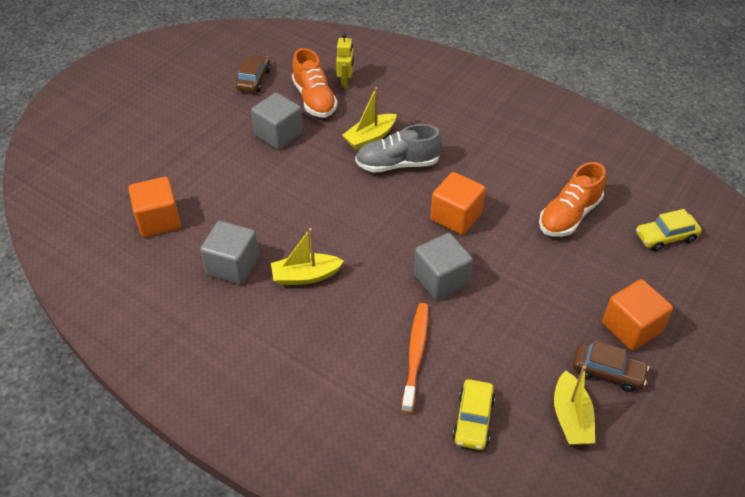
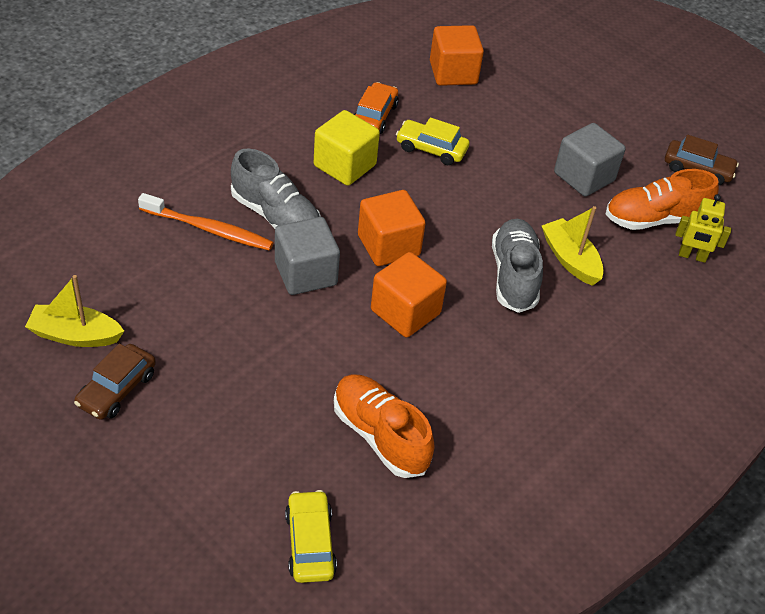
camera: 95 degrees right, 0 degrees up
grey cube [200,221,259,285] -> orange car [354,82,399,134]
yellow boat [271,228,344,285] -> yellow cube [314,110,380,186]
yellow car [452,379,495,450] -> yellow car moved to [396,117,469,165]
orange cube [602,279,673,351] -> orange cube moved to [358,190,426,266]
none -> grey shoe [231,149,321,229]

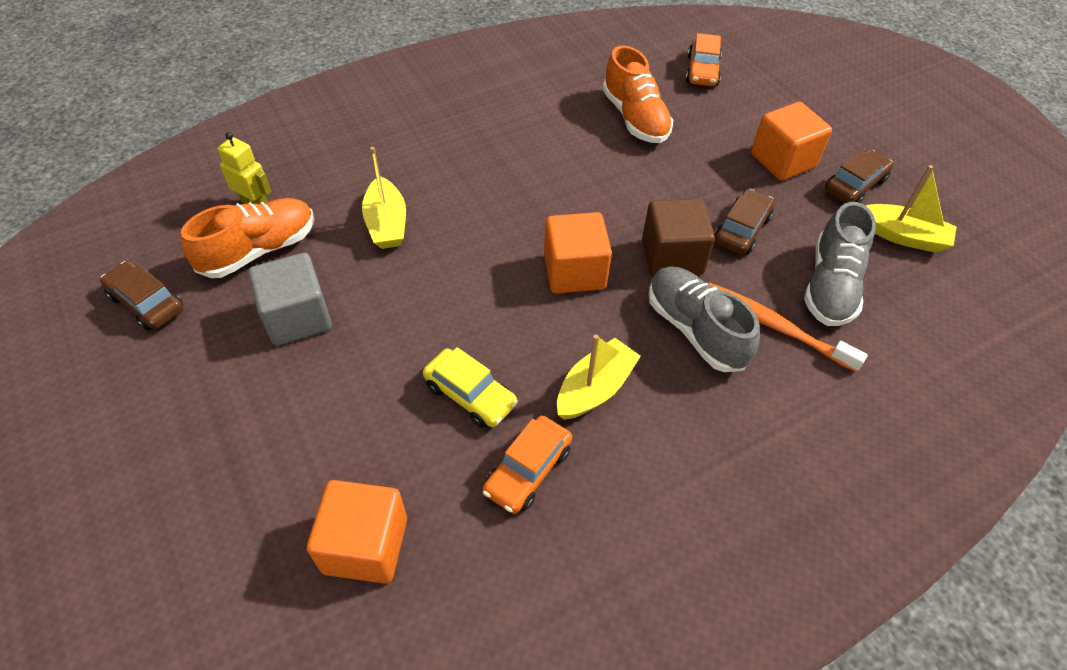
camera: 160 degrees left, 5 degrees up
grey cube [275,217,340,295] -> brown cube [642,199,715,277]
yellow car [285,490,337,583] -> orange car [686,33,722,86]
yellow cube [314,110,380,186] -> yellow boat [557,335,641,420]
orange cube [371,252,447,337] -> orange cube moved to [751,102,832,181]
grey shoe [492,219,543,313] -> grey shoe moved to [804,202,876,326]
orange shoe [606,169,719,230] -> orange shoe turned 45 degrees counterclockwise [181,198,314,278]
none -> brown car [714,189,775,255]

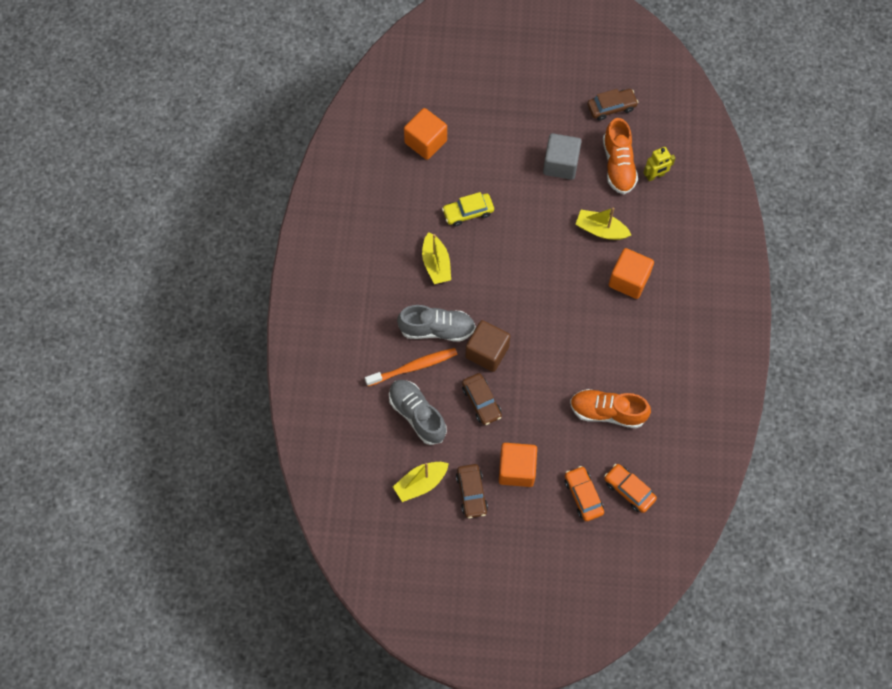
camera: 125 degrees right, 15 degrees up
orange car [483,416,572,514] -> orange car moved to [565,466,604,521]
orange cube [544,212,612,294] -> orange cube moved to [609,248,654,299]

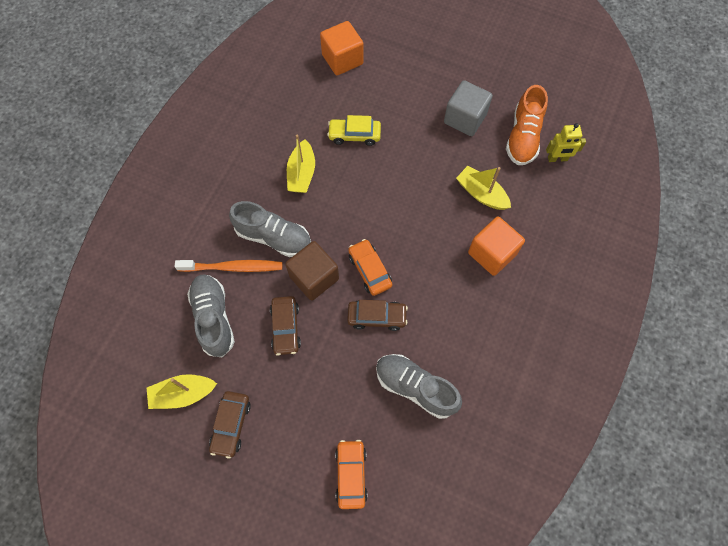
camera: 20 degrees right, 0 degrees up
orange cube [499,443,537,487] -> none
orange shoe [570,389,651,428] -> grey shoe [376,354,462,419]
brown car [587,89,638,121] -> brown car moved to [347,300,408,331]
orange car [604,464,657,513] -> orange car moved to [348,239,392,296]

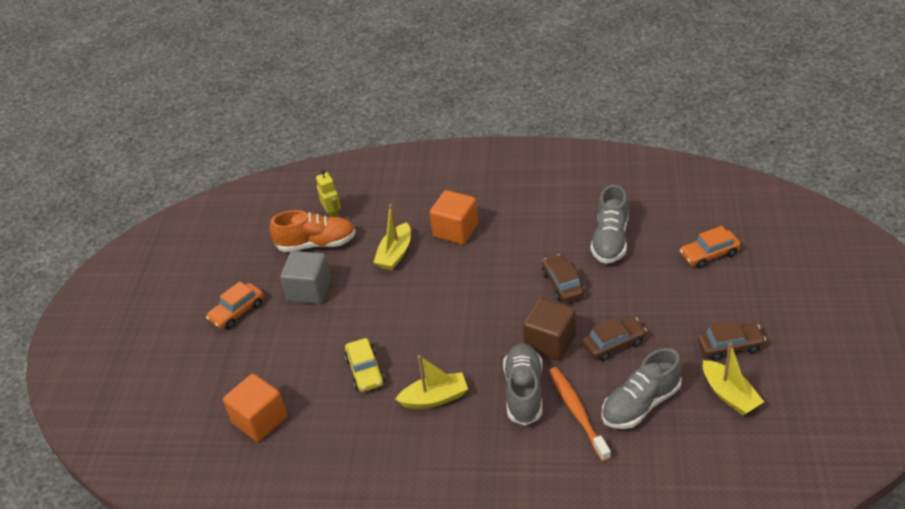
camera: 105 degrees left, 25 degrees down
orange car [348,239,392,296] -> orange car moved to [206,281,264,329]

